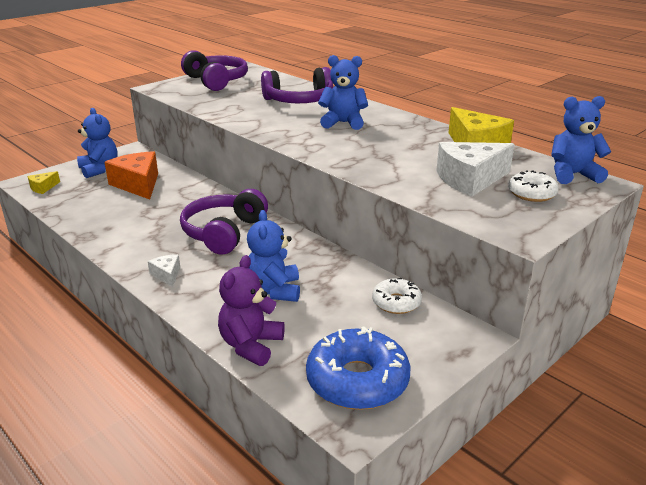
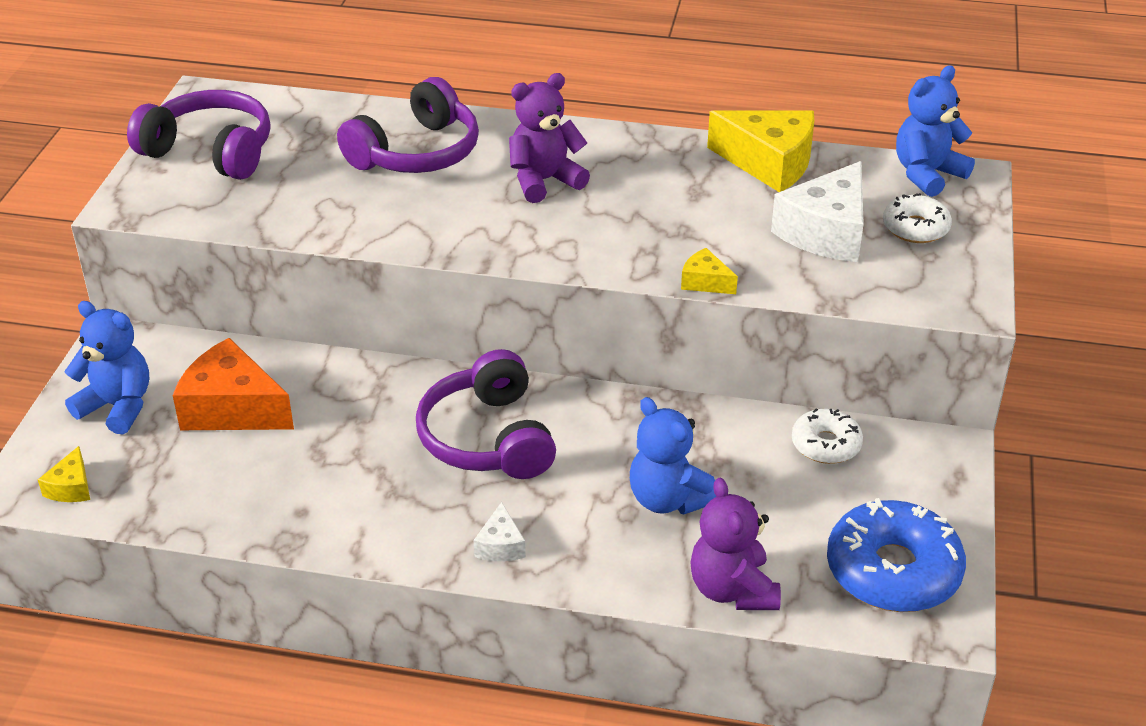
camera: 35 degrees left, 10 degrees up
white cheese [148,254,180,287] -> white cheese turned 120 degrees counterclockwise [474,502,526,561]
blue teddy bear [318,55,368,130] -> purple teddy bear [509,73,590,203]
none -> yellow cheese [681,248,738,294]

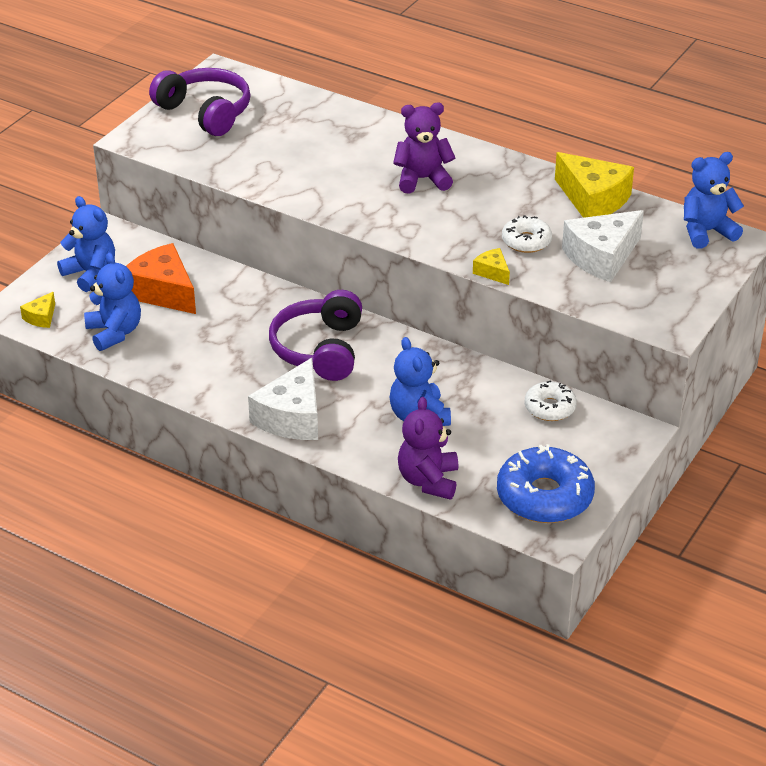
camera: 20 degrees right, 0 degrees up
purple headphones [337,77,479,173] -> none
white cheese [474,502,526,561] -> white cheese [248,358,318,440], size x2.09
white donut [883,193,952,243] -> white donut moved to [502,215,552,253]
none -> blue teddy bear [84,252,141,351]

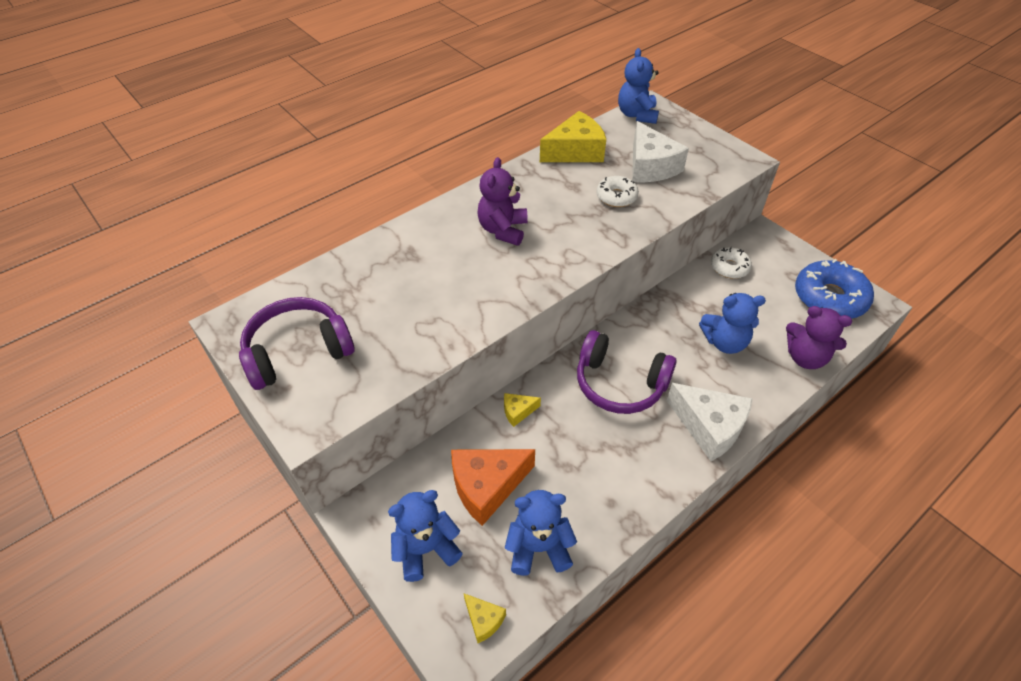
camera: 70 degrees left, 10 degrees up
yellow cheese [473,248,510,285] -> yellow cheese moved to [504,393,541,427]

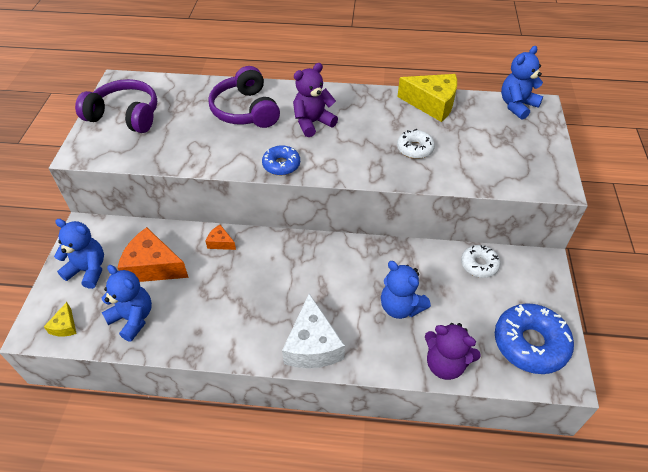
camera: 45 degrees right, 0 degrees up
yellow cheese [504,393,541,427] -> orange cheese [205,225,236,250]
purple headphones [577,330,676,414] -> purple headphones moved to [208,66,280,128]
white cheese [632,121,689,183] -> none
purple teddy bear [786,306,852,369] -> purple teddy bear turned 45 degrees counterclockwise [425,323,481,380]
none -> blue donut [262,145,300,176]

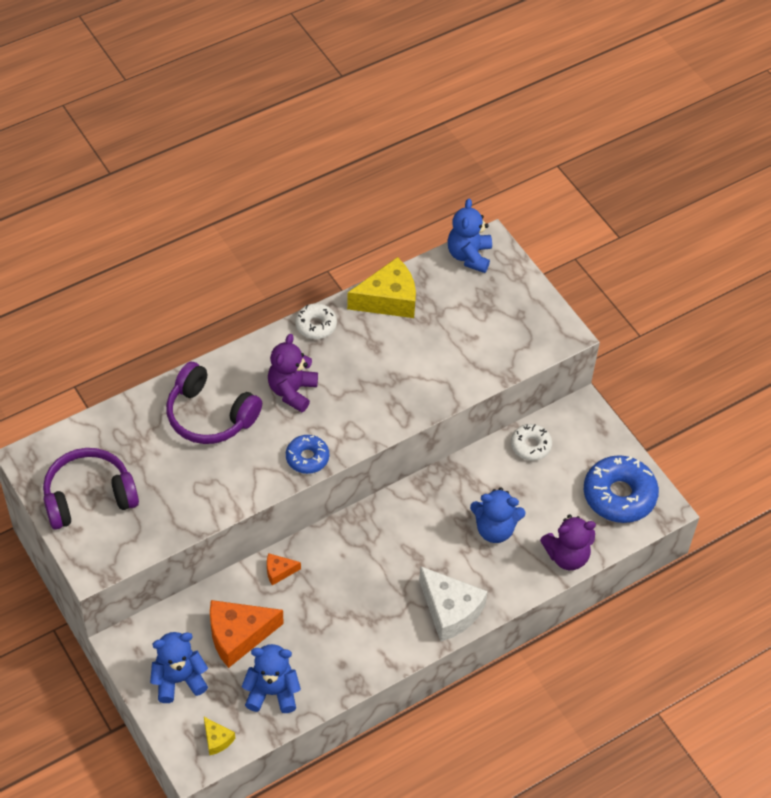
camera: 40 degrees left, 5 degrees up
white donut [397,129,435,159] -> white donut moved to [295,303,337,339]

